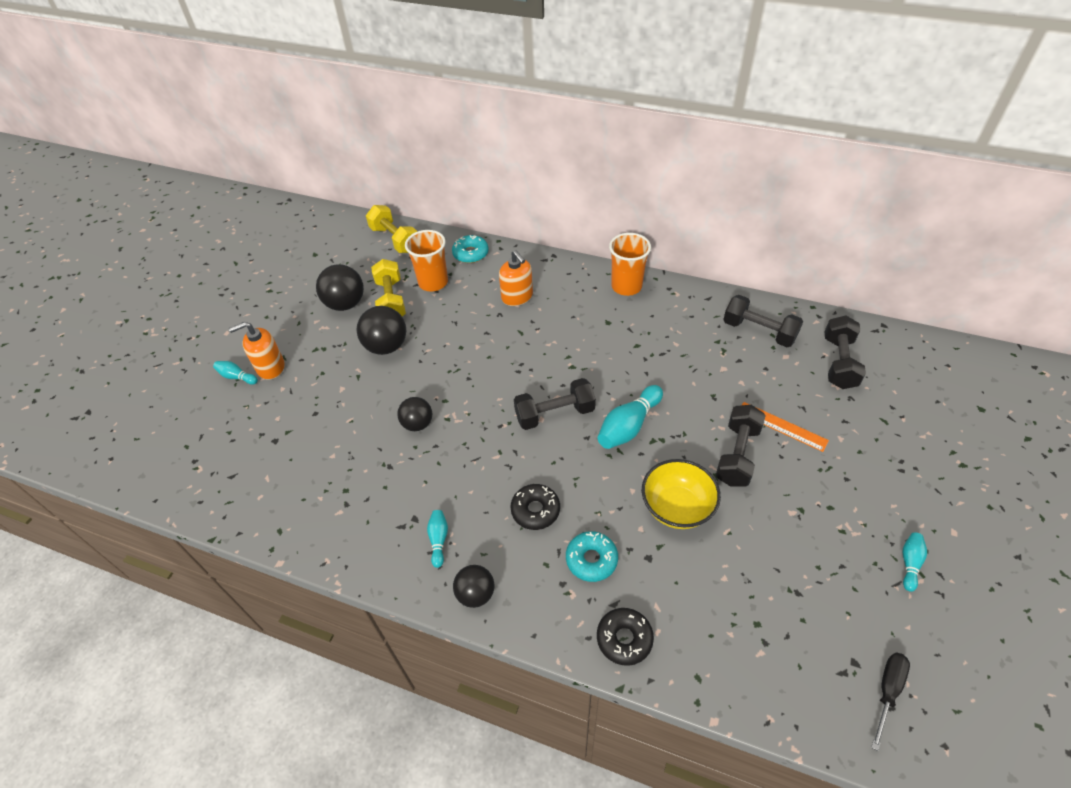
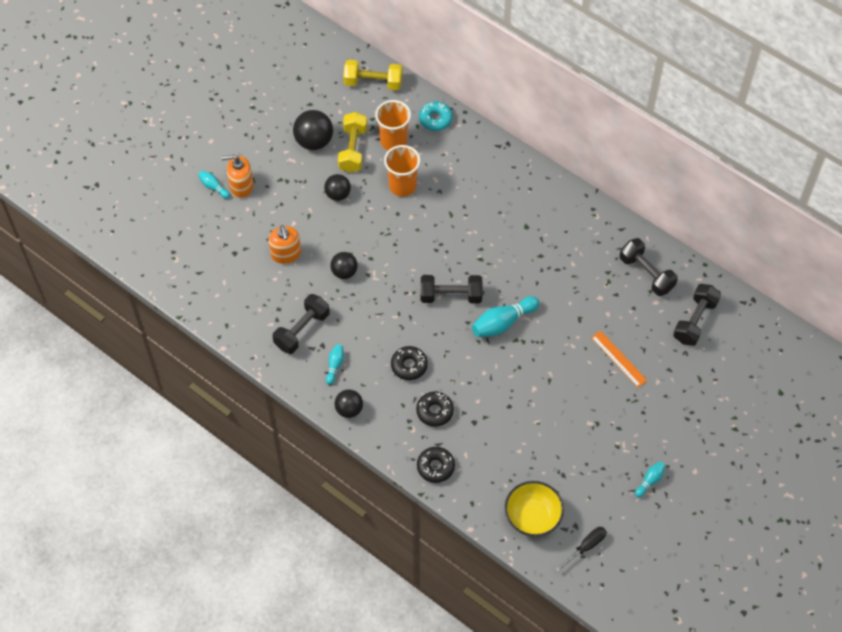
camera: 15 degrees right, 10 degrees up
black ball [357,306,407,355] -> black ball [324,174,351,201], size x0.65
yellow dumbbell [366,205,417,253] -> yellow dumbbell turned 60 degrees counterclockwise [343,60,403,91]
orange soap dispenser [499,250,533,306] -> orange soap dispenser moved to [268,225,301,264]
turquoise donut [566,531,618,582] -> black donut [416,391,454,427]
orange cup [609,233,651,296] -> orange cup moved to [384,145,421,197]
yellow bowl [642,459,721,529] -> yellow bowl moved to [505,481,564,537]
black dumbbell [716,405,766,487] -> black dumbbell moved to [273,294,330,354]

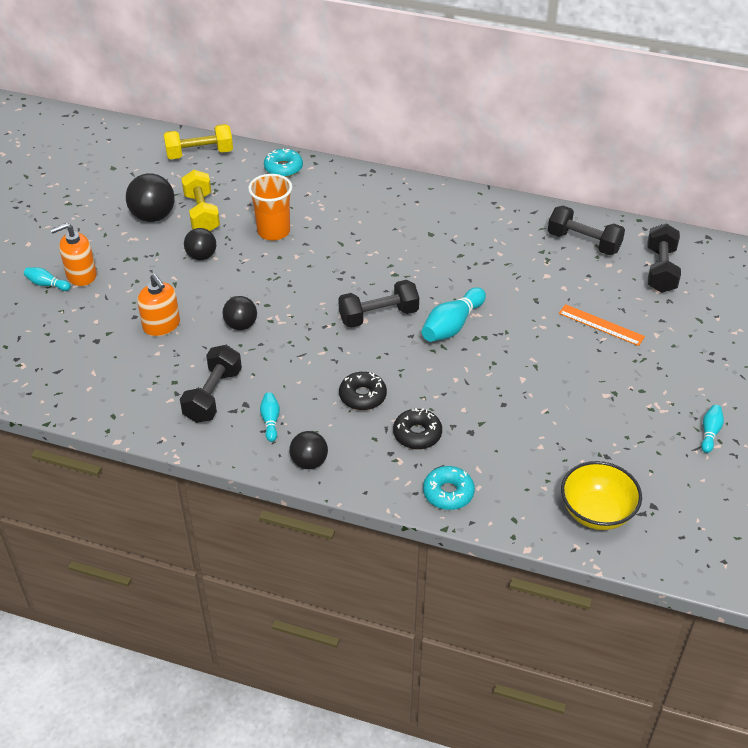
camera: 20 degrees left, 15 degrees down
orange cup [375,100,411,150] -> none
black donut [417,447,455,483] -> turquoise donut [423,466,475,510]
black screwdriver [555,527,607,572] -> none

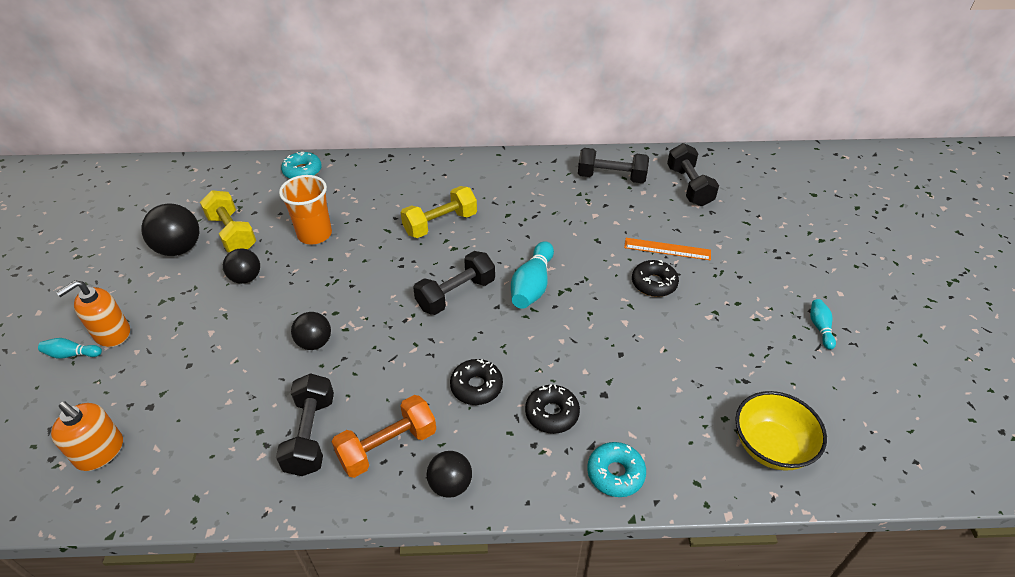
camera: 20 degrees left, 0 degrees up
orange soap dispenser [137,274,180,336] -> orange soap dispenser moved to [51,401,123,471]
yellow dumbbell [164,124,233,159] -> yellow dumbbell moved to [401,186,477,238]
turquoise bowling pin [260,392,280,442] -> orange dumbbell [332,395,436,478]
none -> black donut [632,260,679,297]

